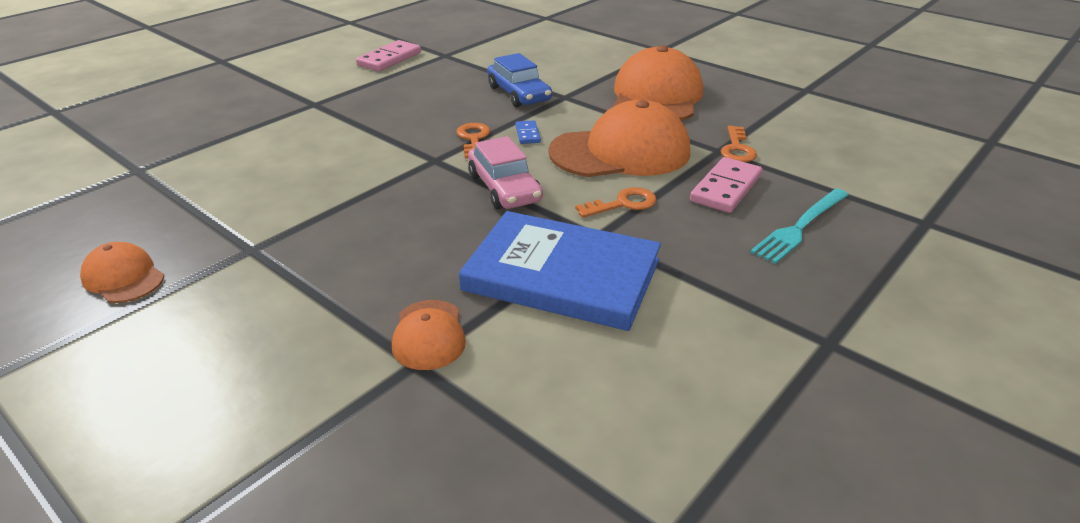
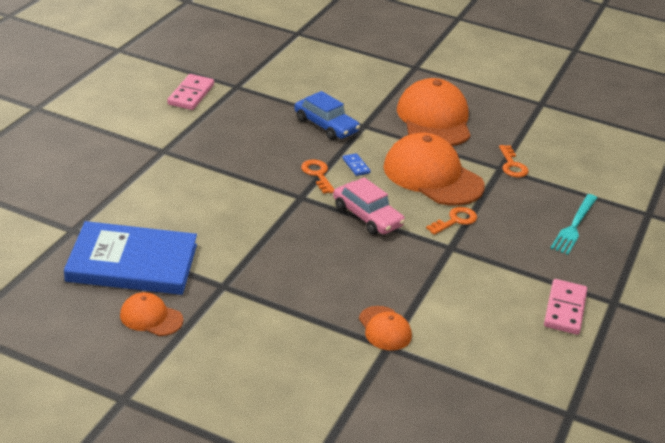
camera: 20 degrees left, 0 degrees up
blue book [459,211,661,331] -> blue book moved to [64,221,197,295]
orange cap [548,100,690,177] -> orange cap turned 105 degrees counterclockwise [383,133,485,206]
pink domino [690,157,762,213] -> pink domino moved to [544,279,587,335]

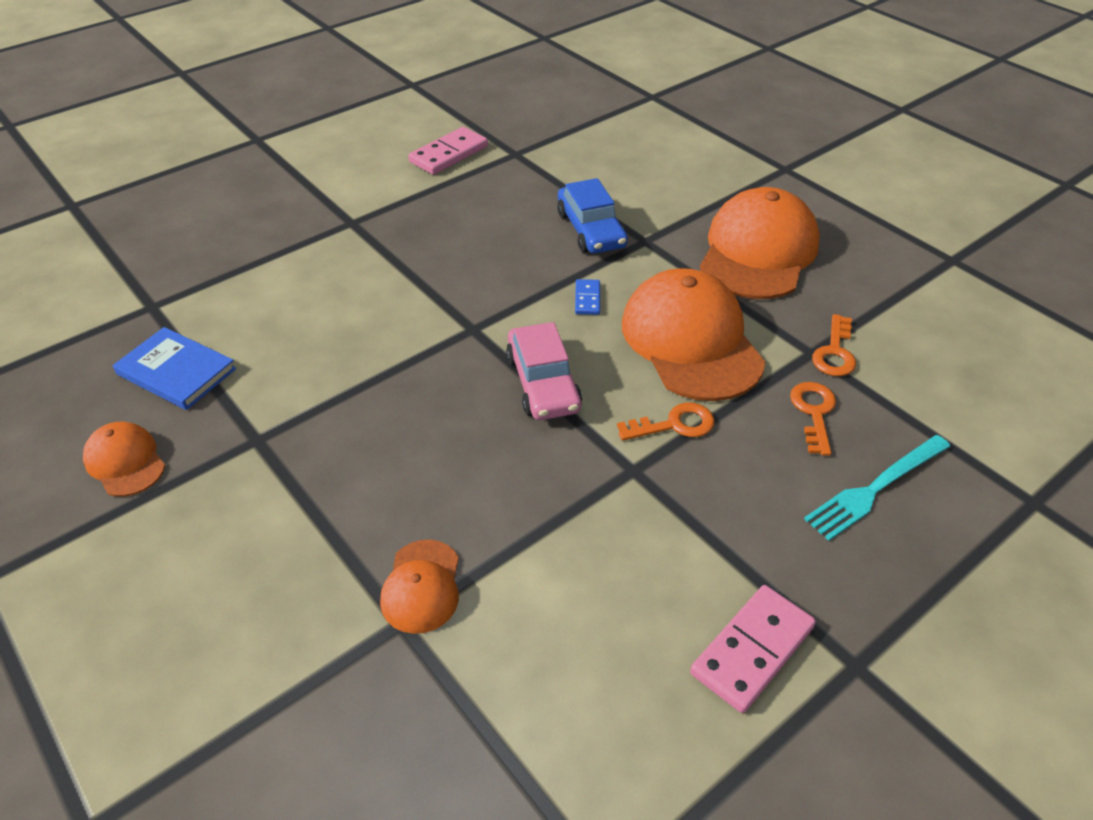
camera: 30 degrees right, 10 degrees up
blue book [64,221,197,295] -> blue book [113,327,236,410], size x0.60
orange key [301,159,335,194] -> orange key moved to [790,382,836,456]

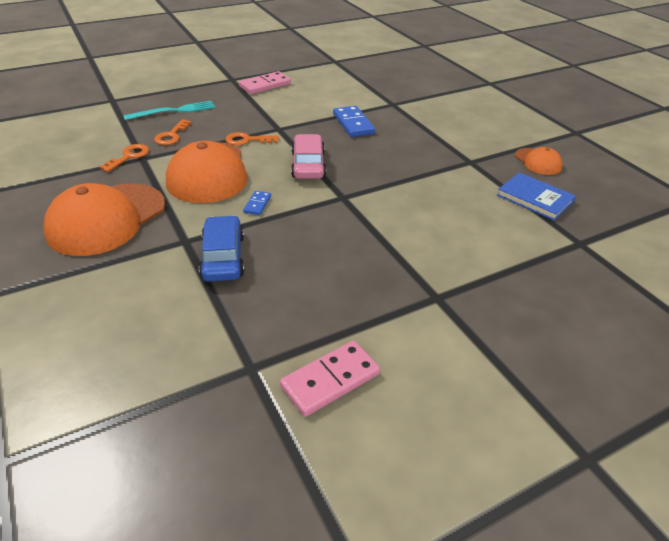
camera: 170 degrees left, 5 degrees down
orange cap [380,540,459,634] -> none
none -> blue domino [333,106,375,137]

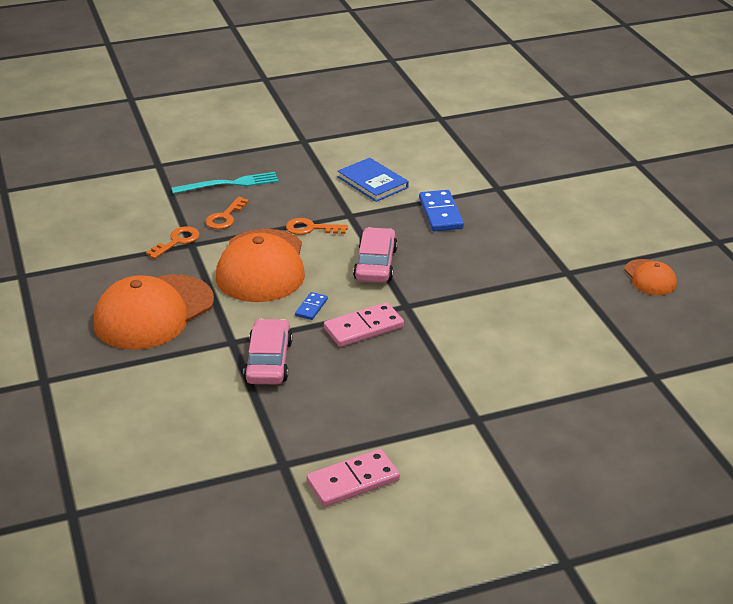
camera: 10 degrees right, 5 degrees down
blue car [199,215,244,282] -> pink car [243,319,292,385]
pink domino [239,71,291,94] -> pink domino moved to [324,302,404,347]
blue book [497,173,576,221] -> blue book moved to [338,158,409,202]

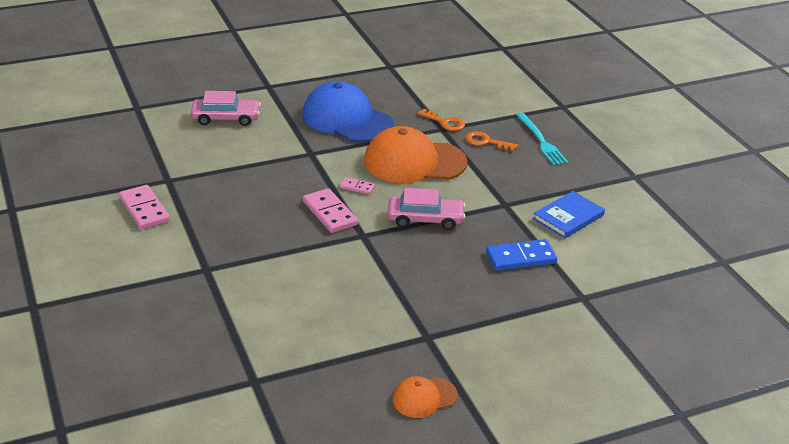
camera: 85 degrees right, 0 degrees up
orange cap [94,274,214,350] -> blue cap [302,81,393,142]
pink car [243,319,292,385] -> pink car moved to [191,91,261,126]
orange key [286,218,348,235] -> none
blue domino [295,292,328,320] -> pink domino [340,177,375,195]

